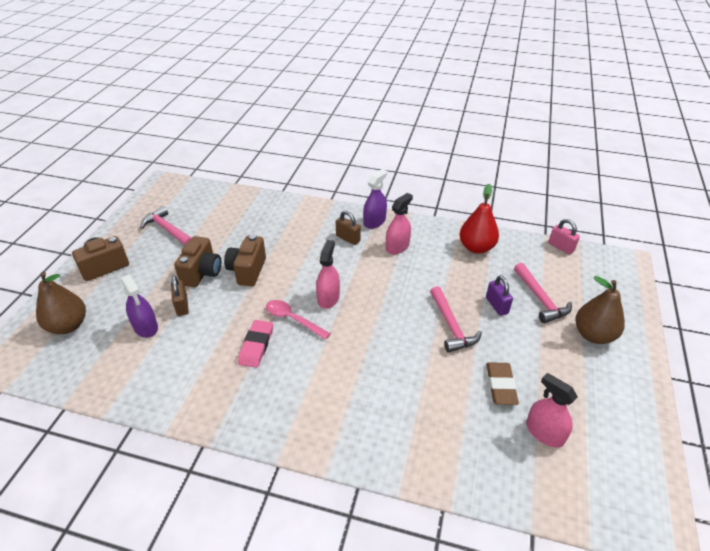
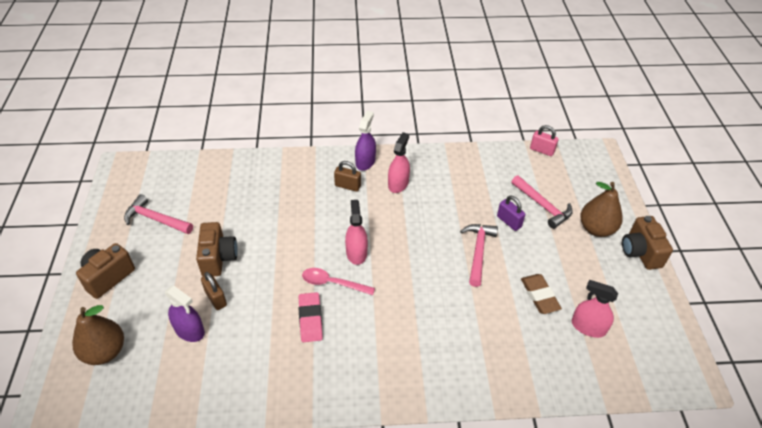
camera: 20 degrees left, 5 degrees up
brown camera [224,235,266,286] -> brown camera moved to [622,216,673,270]
pink hammer [430,286,482,353] -> pink hammer turned 135 degrees counterclockwise [460,224,498,287]
red pear [459,184,499,254] -> none

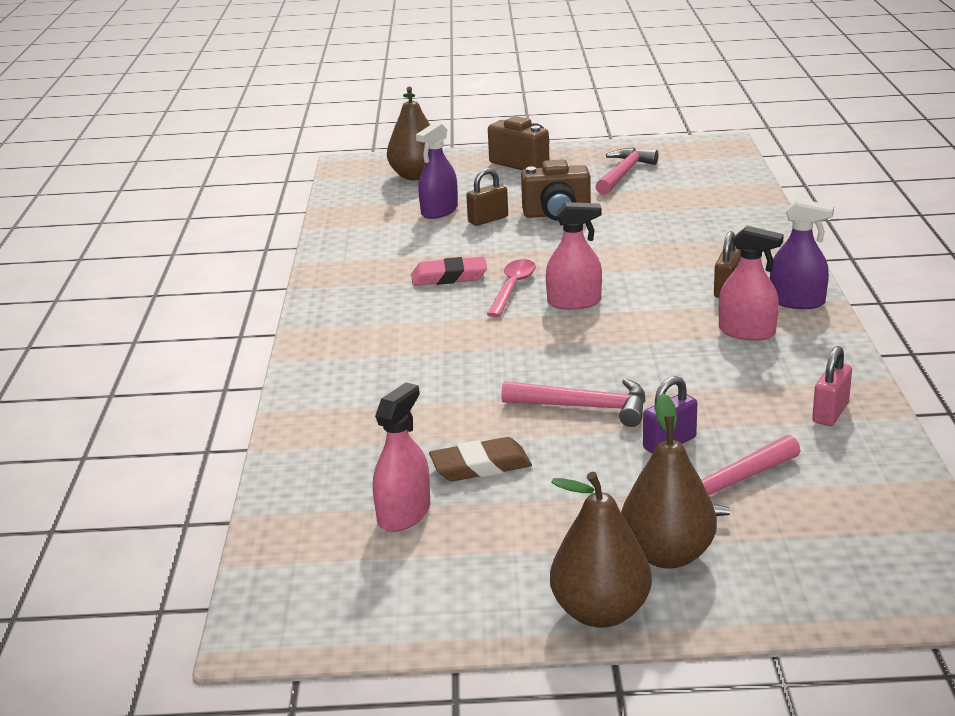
camera: 95 degrees right, 20 degrees down
pink padlock [530,125,559,156] -> pink padlock moved to [812,346,852,426]
brown camera [622,216,673,270] -> brown pear [550,472,652,628]

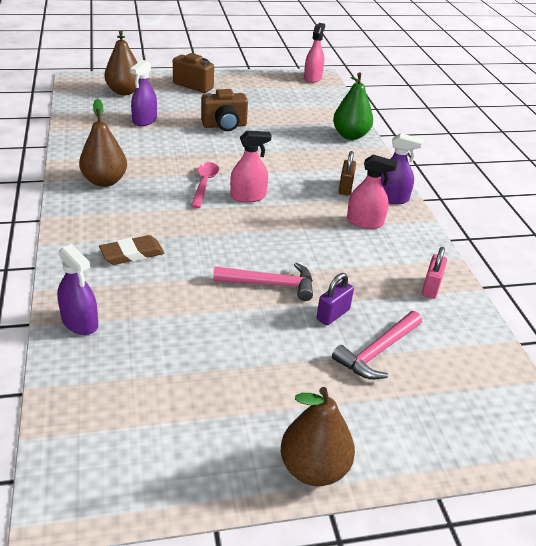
camera: 15 degrees left, 10 degrees up
pink spray bottle [373,382,430,532] -> pink spray bottle moved to [304,23,325,83]
pink eraser [411,257,487,286] -> none
brown eraser [429,437,532,482] -> brown eraser moved to [99,235,165,265]
brown padlock [466,168,508,226] -> none
pink hammer [595,148,659,195] -> none
brown pear [621,393,717,569] -> brown pear moved to [79,99,127,187]
none -> purple spray bottle [57,244,98,335]
none -> green pear [333,73,373,140]

